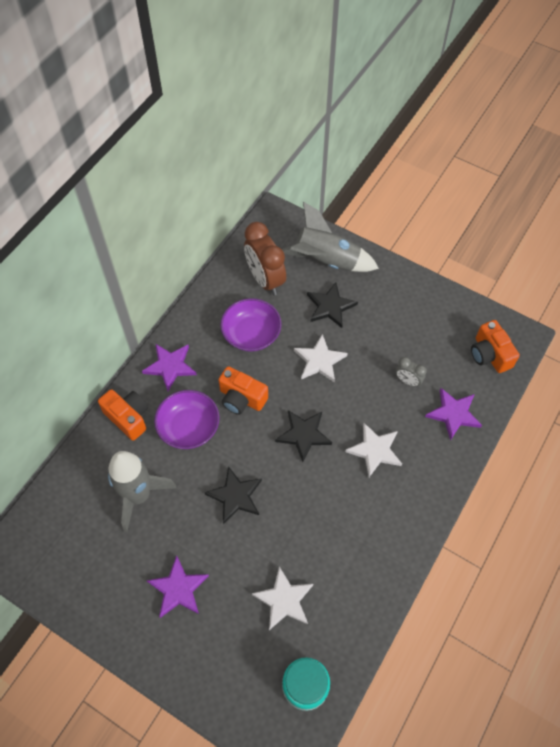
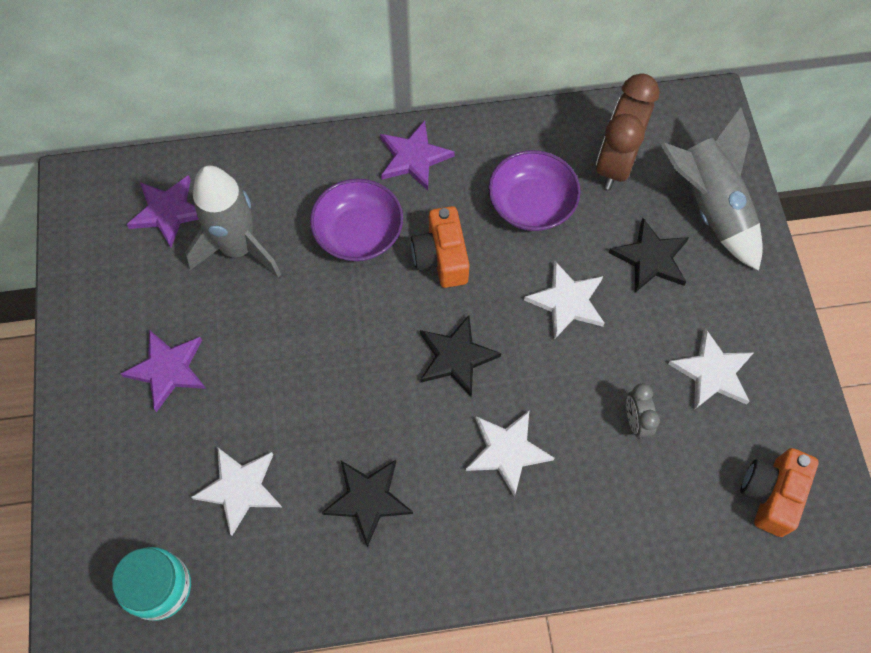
camera: 50 degrees right, 5 degrees up
orange camera [98,389,148,441] -> none
black star [204,466,262,524] -> black star moved to [322,460,413,547]
purple star [425,388,482,441] -> purple star moved to [127,175,199,248]
none -> white star [668,328,753,410]

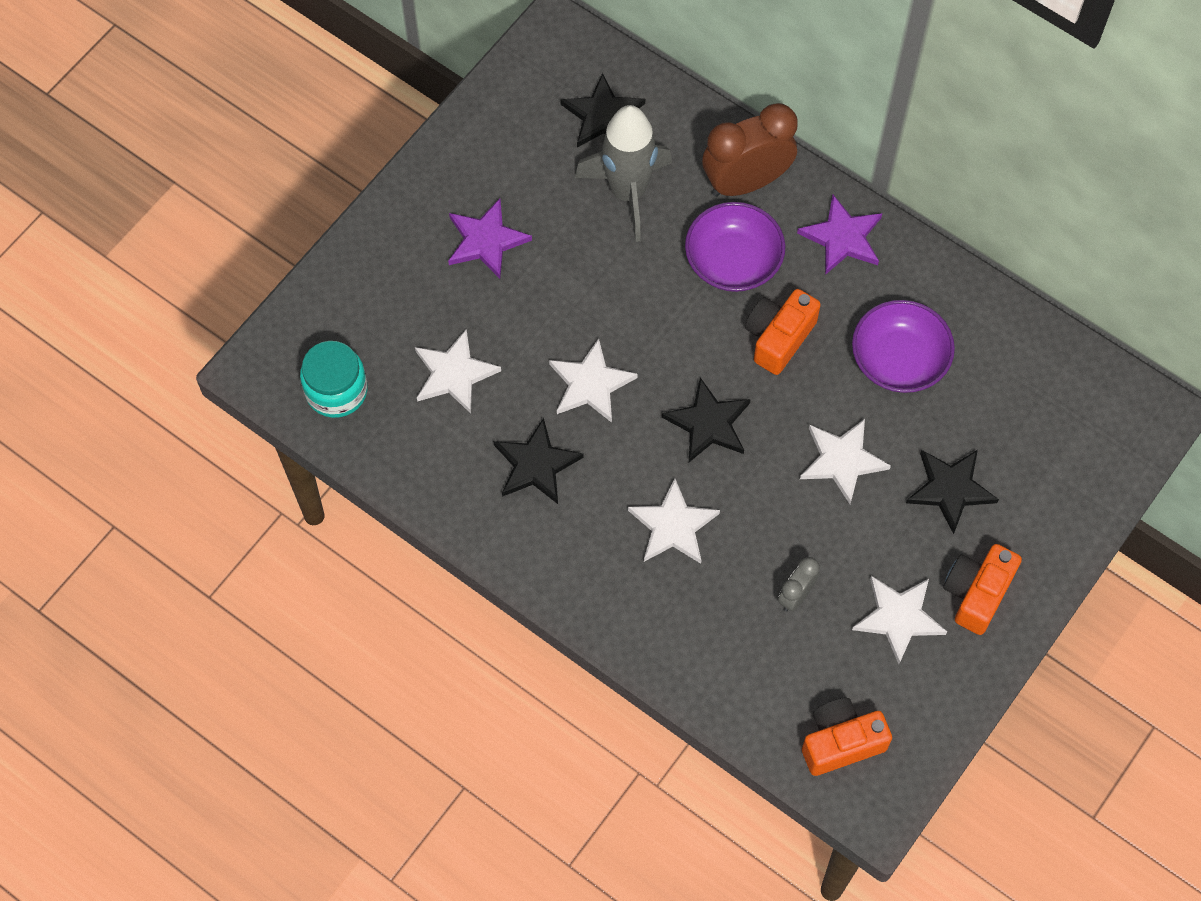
camera: 45 degrees right, 0 degrees up
purple star [127,175,199,248] -> black star [560,73,645,148]
brown clock [596,73,660,190] -> brown clock moved to [702,103,798,197]
grey rocket [660,107,763,271] -> none
none -> white star [549,338,638,423]
none -> orange camera [943,544,1022,635]

